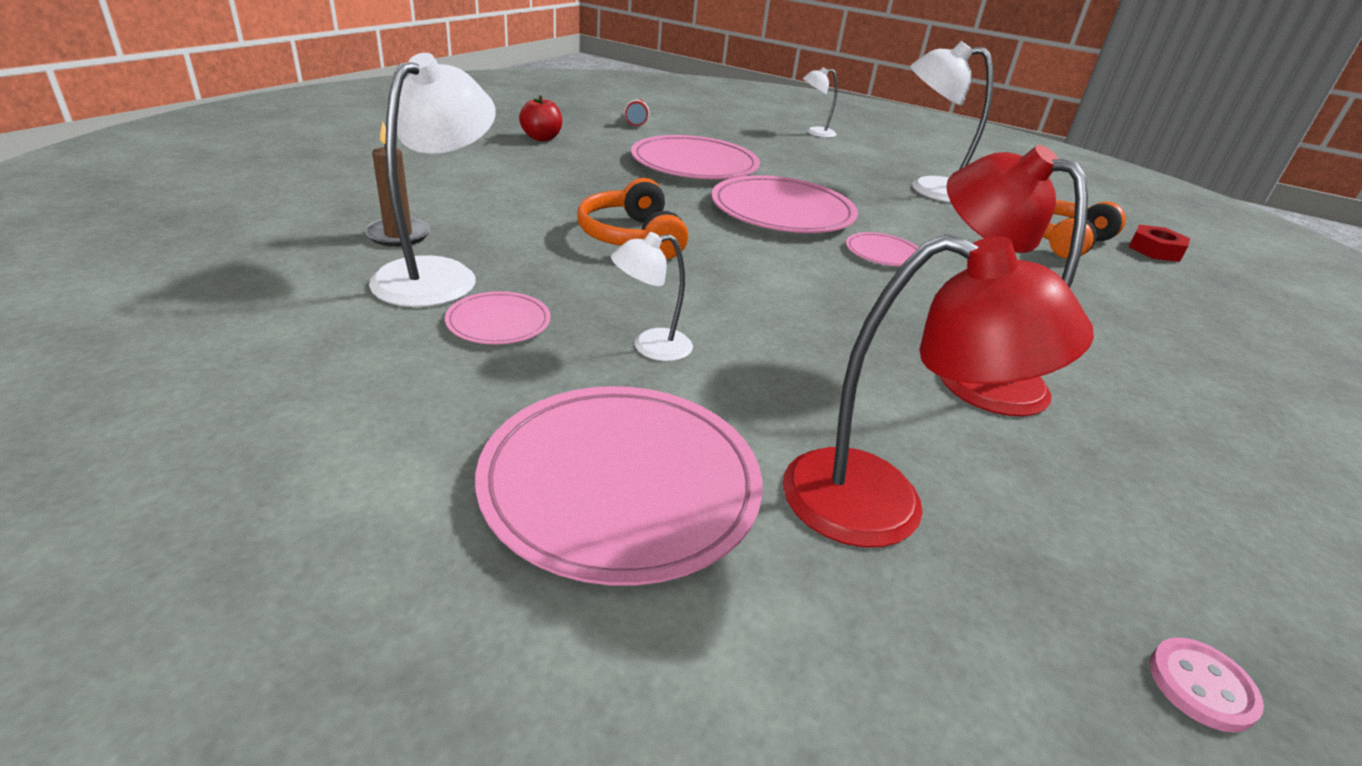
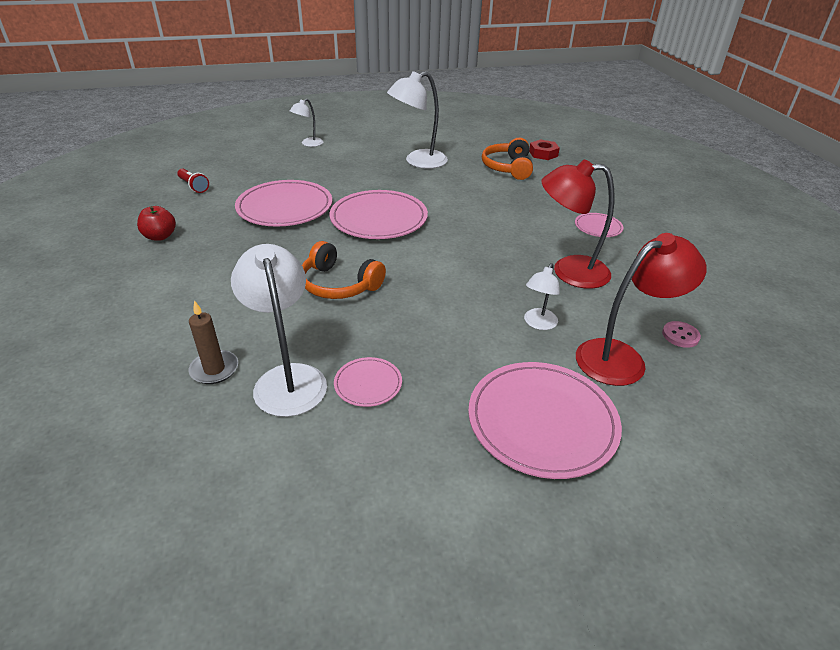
camera: 40 degrees left, 5 degrees up
white lamp [611,232,693,361] -> white lamp moved to [524,263,560,330]
pink plate [846,232,919,266] -> pink plate moved to [575,213,623,237]
pink button [1150,637,1264,733] -> pink button moved to [662,321,701,348]

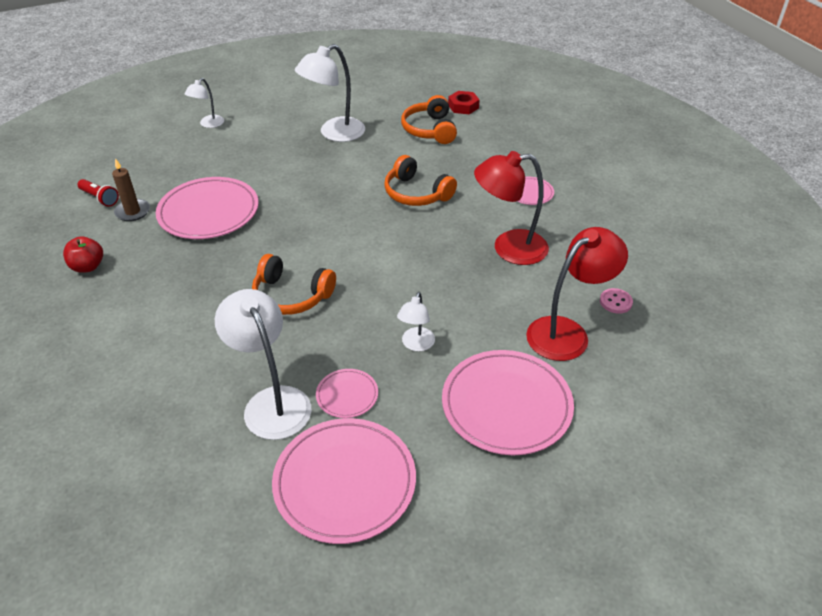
camera: 10 degrees left, 5 degrees up
brown candle [188,300,238,384] -> brown candle moved to [112,158,150,221]
pink plate [330,190,428,239] -> pink plate moved to [272,418,416,544]
white lamp [524,263,560,330] -> white lamp moved to [397,292,435,351]
none -> orange headphones [384,155,457,206]

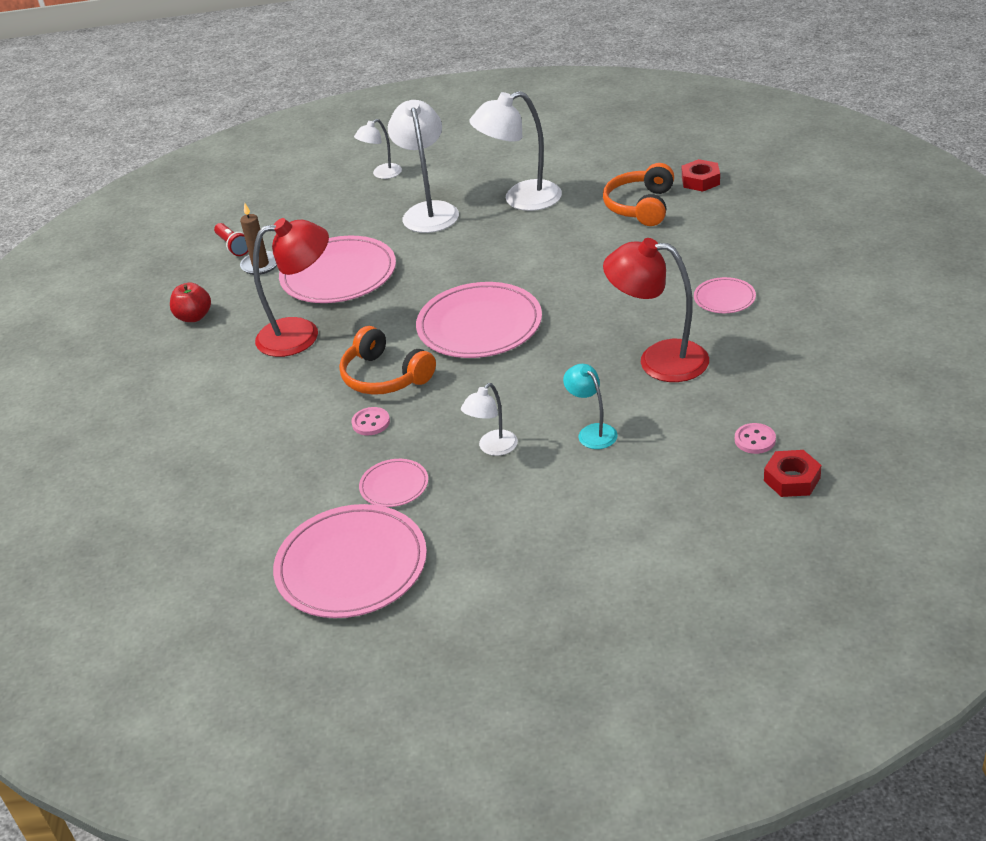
camera: 25 degrees right, 5 degrees down
white lamp [215,289,311,440] -> white lamp moved to [388,100,459,233]
orange headphones [384,155,457,206] -> none
pink plate [442,350,574,455] -> pink plate moved to [416,282,542,358]
red lamp [526,227,628,361] -> red lamp moved to [253,218,329,357]
none -> pink button [351,407,390,435]
none -> turquoise lamp [563,364,617,449]
none -> red nut [764,450,821,497]

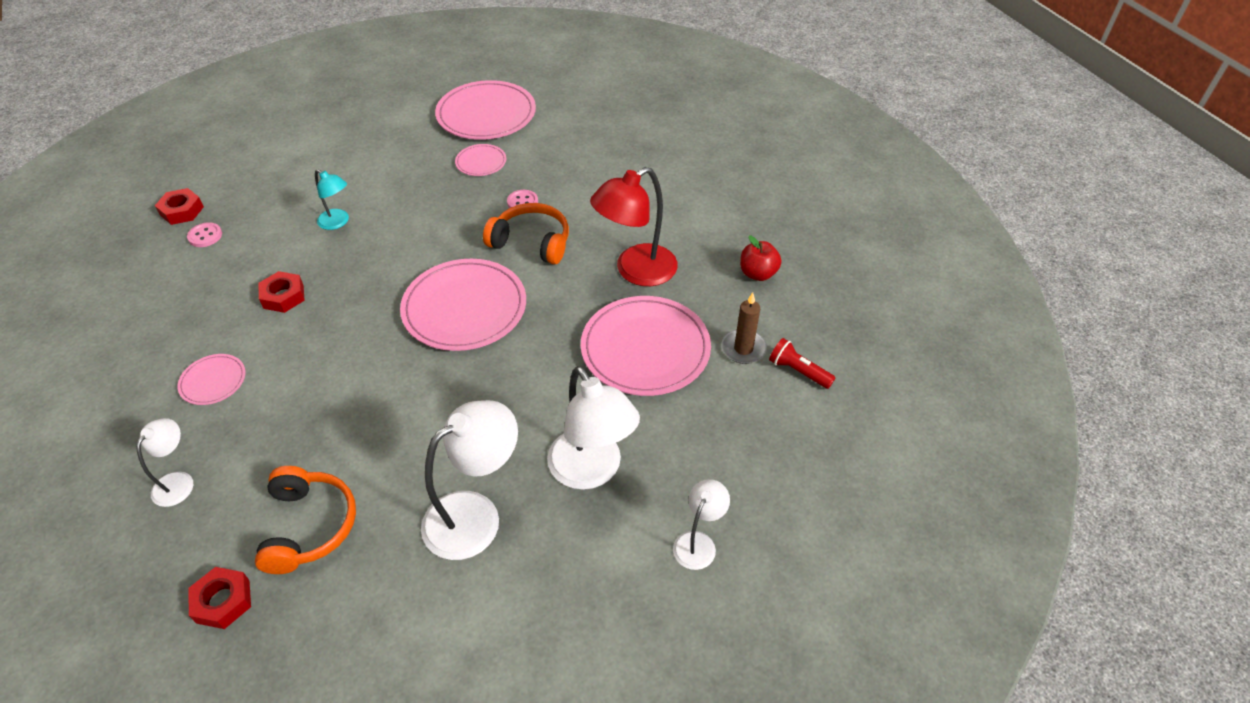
camera: 155 degrees right, 10 degrees up
white lamp [461,383,518,456] -> white lamp moved to [136,418,193,507]
red lamp [603,238,709,382] -> red nut [258,271,305,313]

